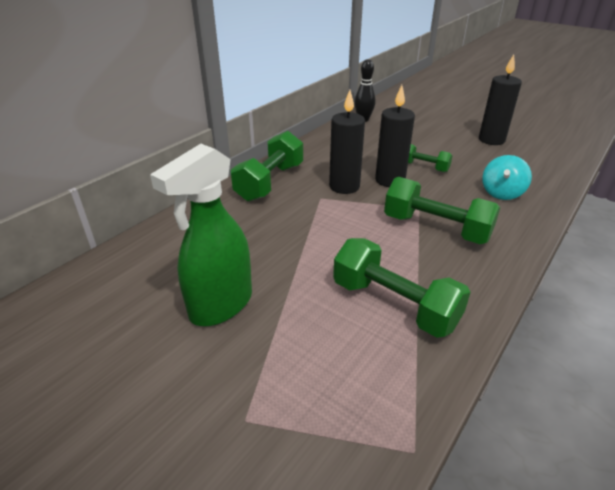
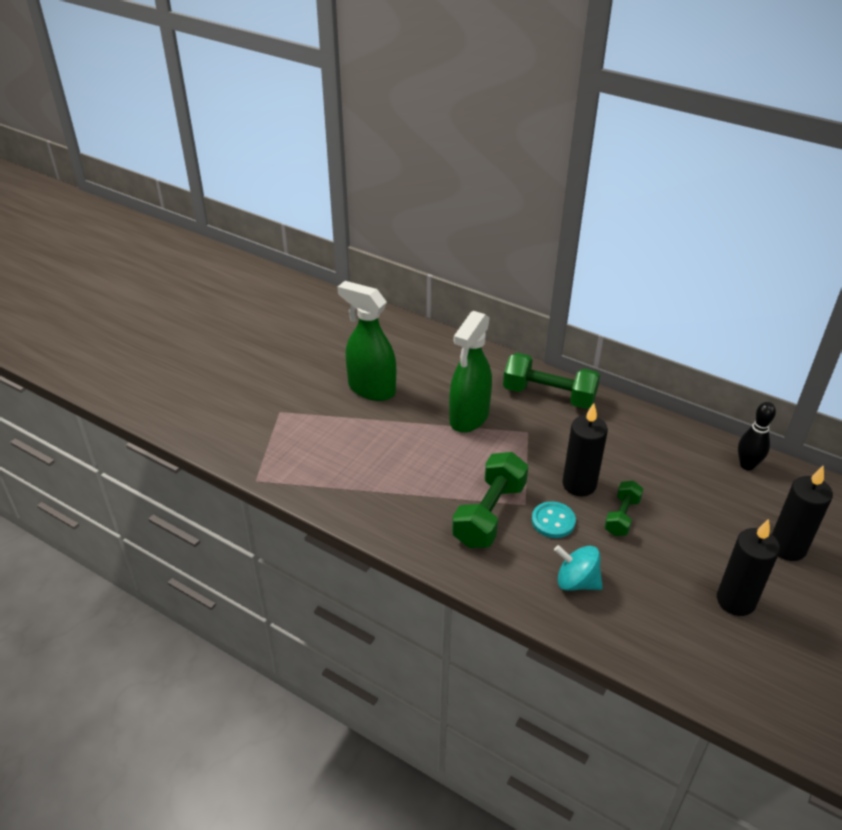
camera: 85 degrees right, 5 degrees up
black candle [329,90,365,194] -> black candle moved to [772,465,833,561]
green dumbbell [333,238,470,338] -> none
none -> green spray bottle [449,311,492,433]
none -> turquoise button [532,501,576,538]

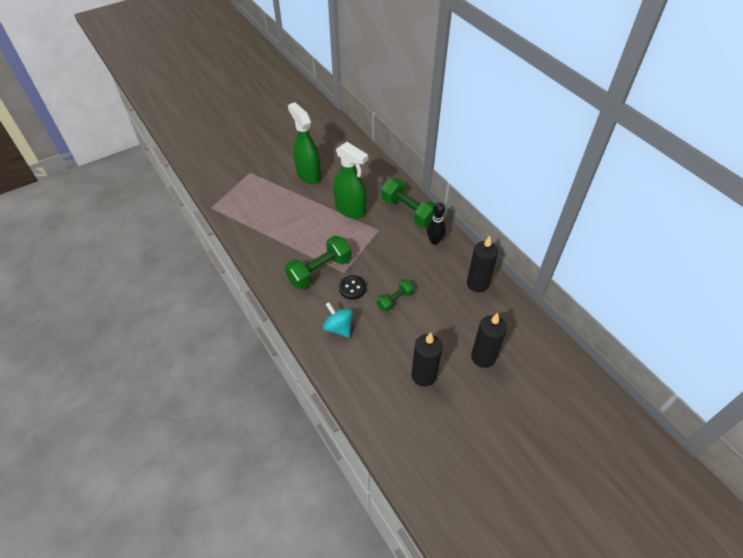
camera: 25 degrees right, 10 degrees up
green spray bottle [449,311,492,433] -> green spray bottle turned 105 degrees counterclockwise [333,142,368,219]
turquoise button [532,501,576,538] -> black button [339,275,367,300]
black candle [562,403,608,496] -> black candle moved to [467,236,498,292]
black bowling pin [738,402,776,470] -> black bowling pin moved to [427,202,446,245]

